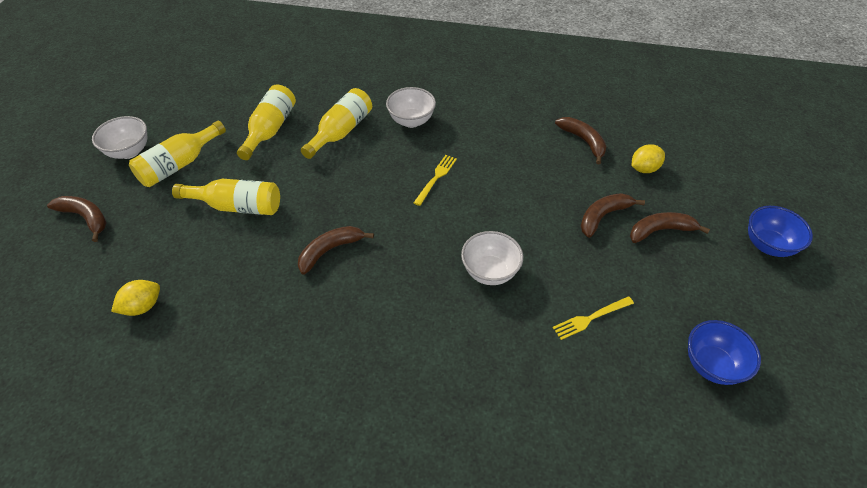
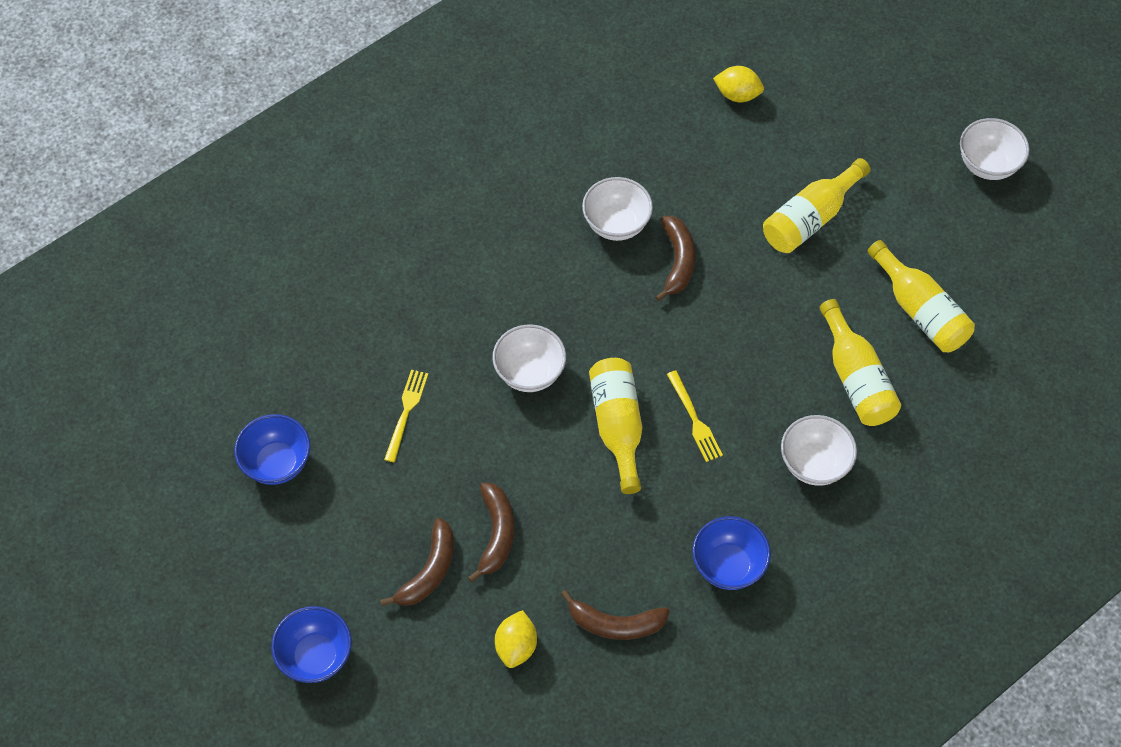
camera: 130 degrees right, 10 degrees up
brown banana [47,196,106,242] -> none
yellow lemon [111,280,160,316] -> yellow lemon turned 75 degrees counterclockwise [713,66,764,102]
yellow bottle [129,121,226,187] -> yellow bottle moved to [589,358,642,494]
none -> white bowl [582,177,653,241]
none -> blue bowl [692,516,771,590]

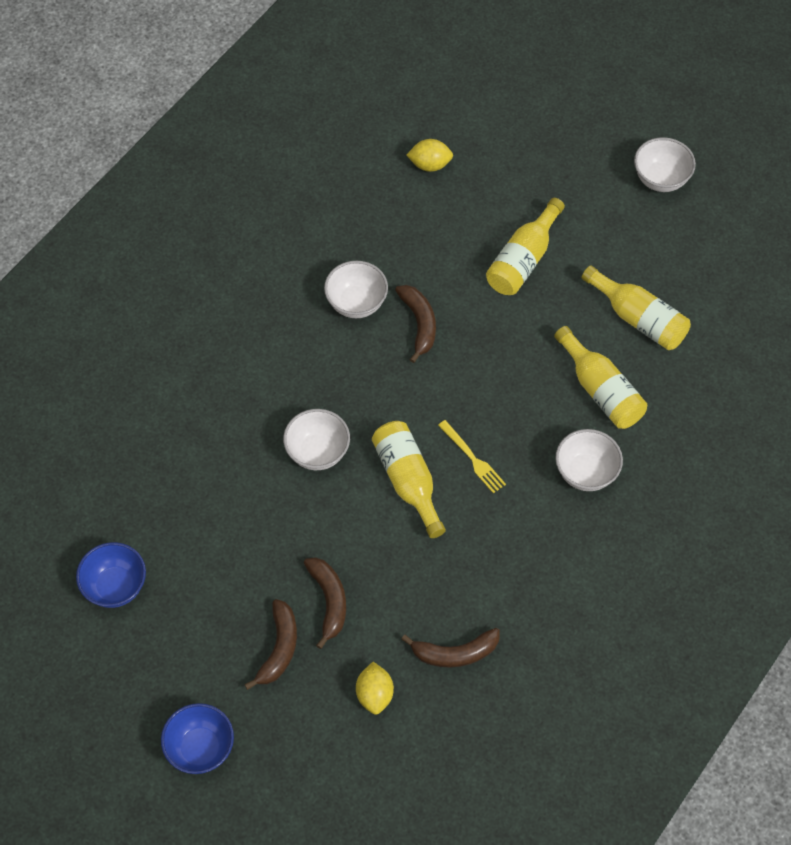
camera: 15 degrees left, 0 degrees up
yellow fork [384,370,428,462] -> none
blue bowl [692,516,771,590] -> none

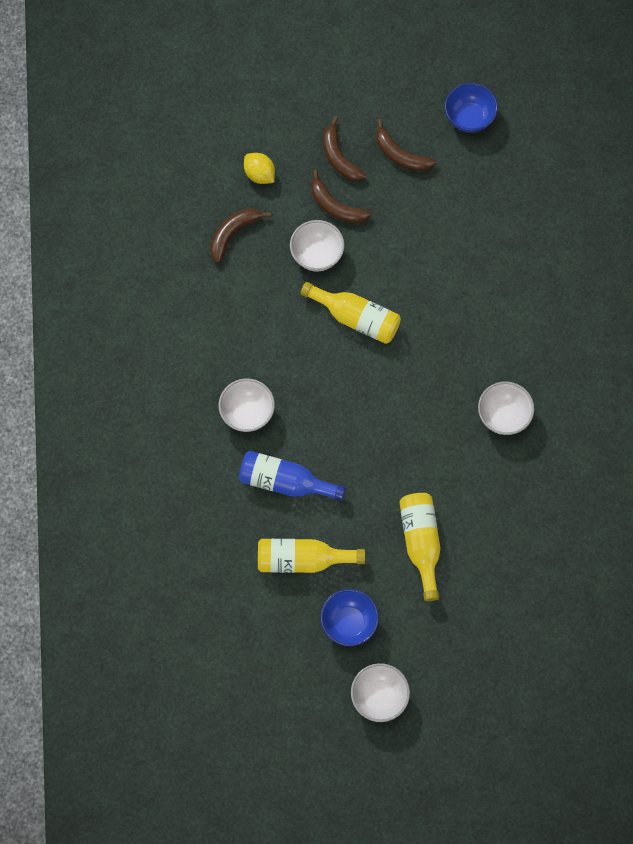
camera: 140 degrees right, 10 degrees up
blue bowl [161,703,234,774] -> blue bowl moved to [320,589,379,646]
white bowl [283,409,350,470] -> white bowl moved to [290,220,344,272]
brown banana [395,285,436,363] -> brown banana moved to [376,119,436,172]
yellow lemon [407,139,453,172] -> none
yellow fork [438,420,506,494] -> none
yellow bottle [554,326,647,429] -> blue bottle [239,451,346,501]

